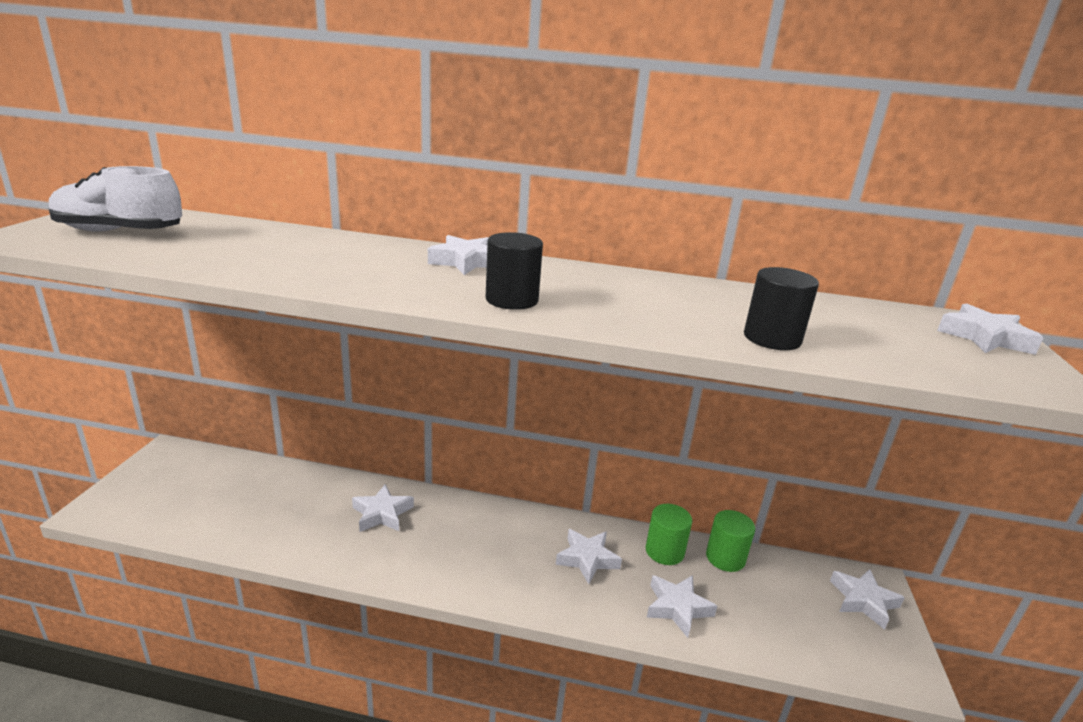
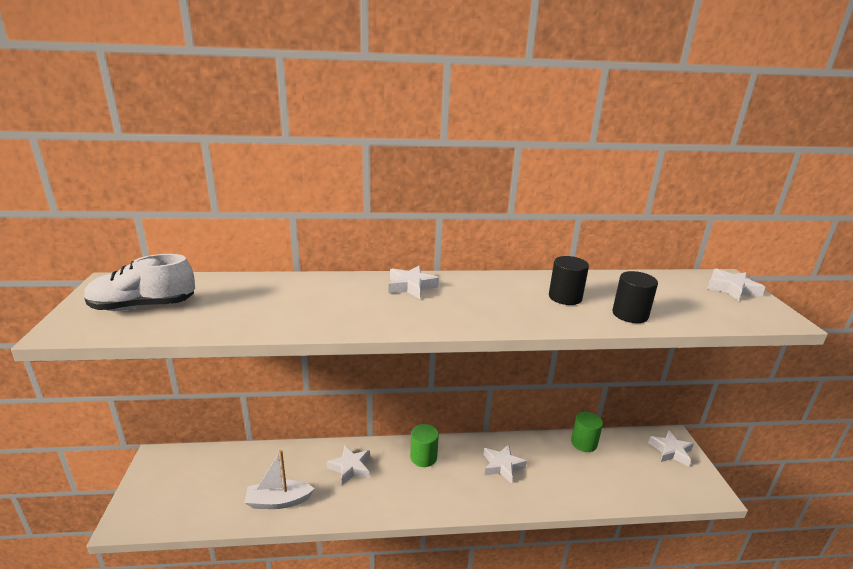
camera: 15 degrees left, 0 degrees up
black cylinder [486,232,543,310] -> black cylinder moved to [549,256,589,305]
green cylinder [646,504,692,565] -> green cylinder moved to [410,424,439,467]
white star [647,575,717,638] -> none
none -> white boat [244,450,315,509]

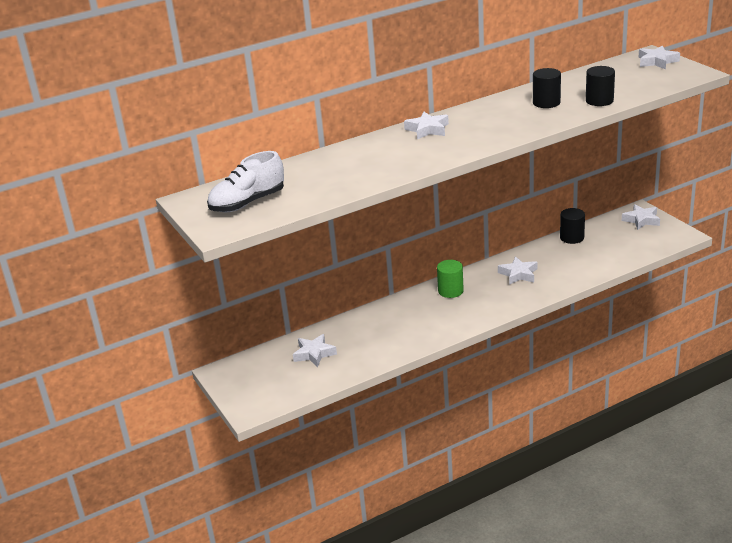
camera: 20 degrees left, 5 degrees up
white boat [244,450,315,509] -> none
white star [327,445,370,486] -> white star moved to [293,334,337,367]
green cylinder [571,412,603,452] -> black cylinder [560,208,585,244]

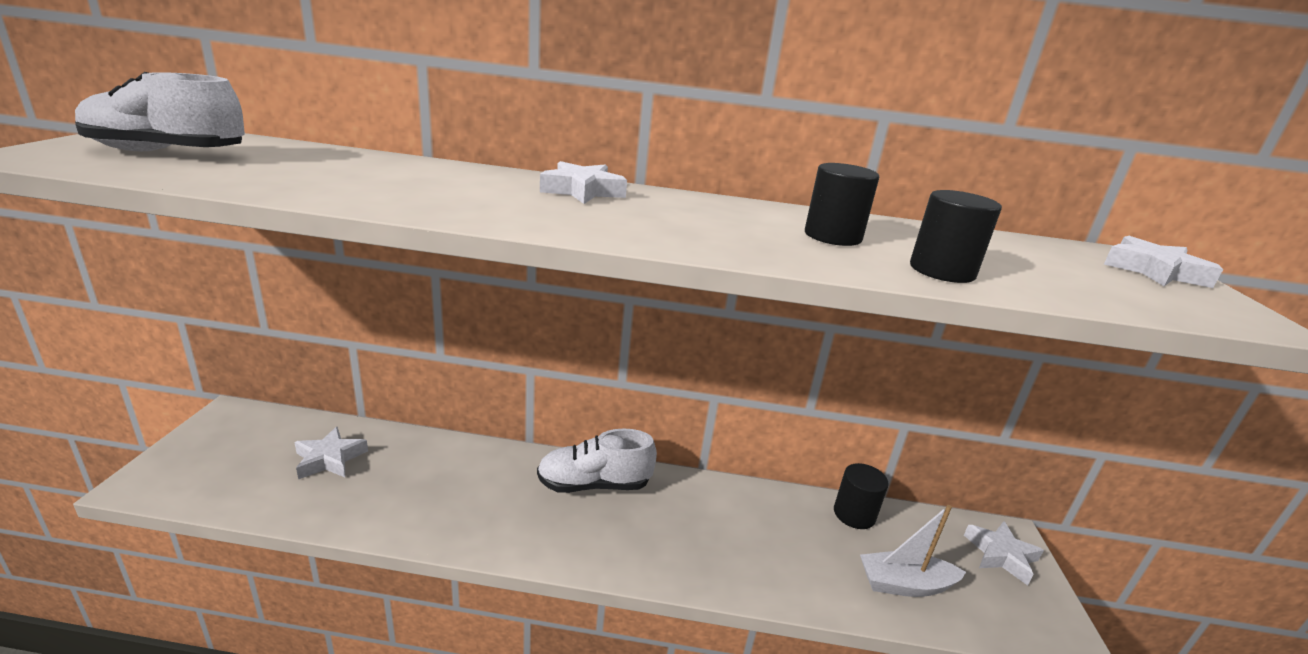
camera: 30 degrees right, 5 degrees down
green cylinder [437,260,464,298] -> white shoe [537,429,657,493]
white star [498,256,538,285] -> none
none -> white boat [860,505,966,597]

